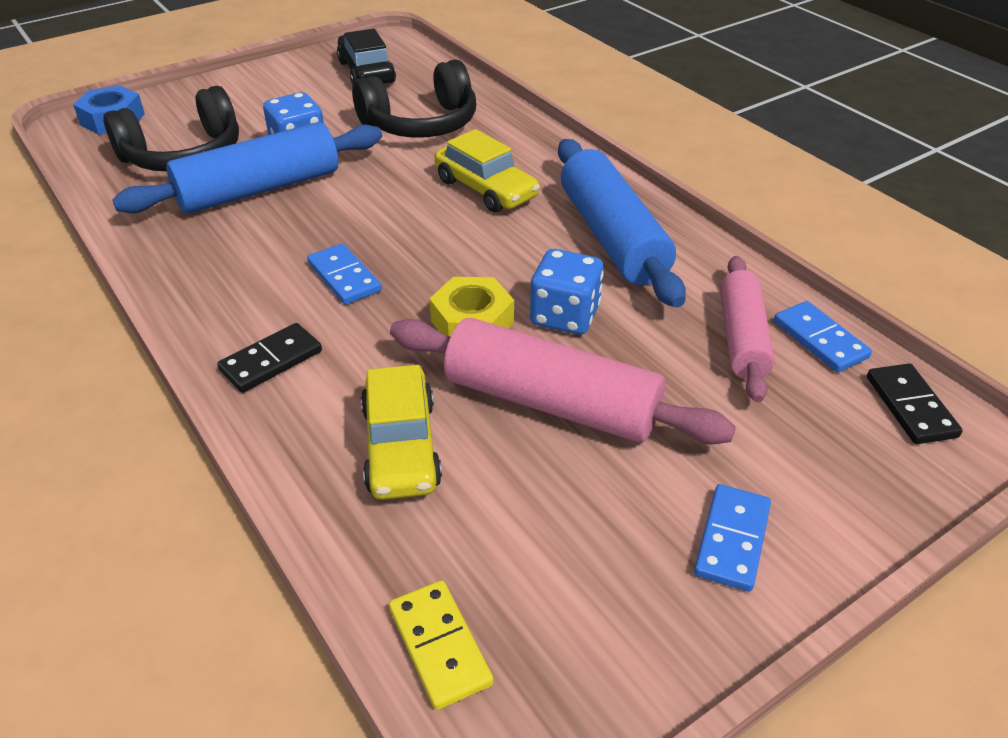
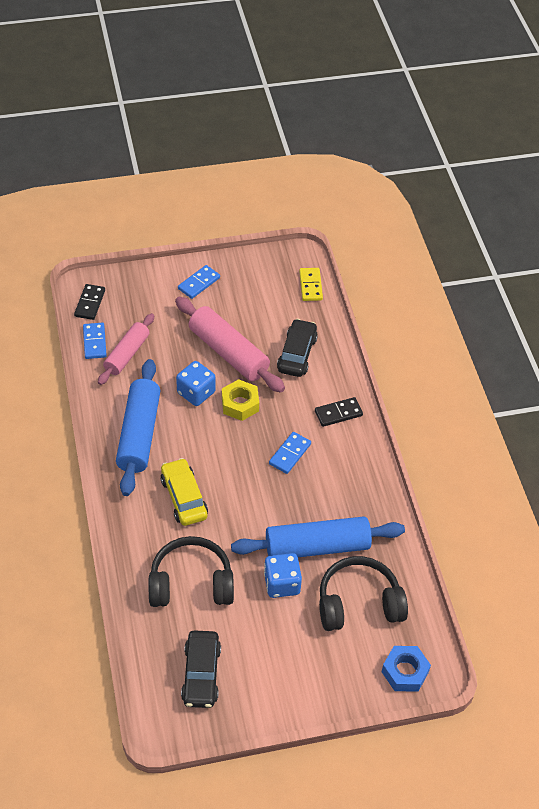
camera: 160 degrees left, 10 degrees up
blue domino [307,243,382,305] -> blue domino turned 45 degrees clockwise [269,432,311,474]
yellow car [361,365,442,500] -> black car [277,319,318,377]

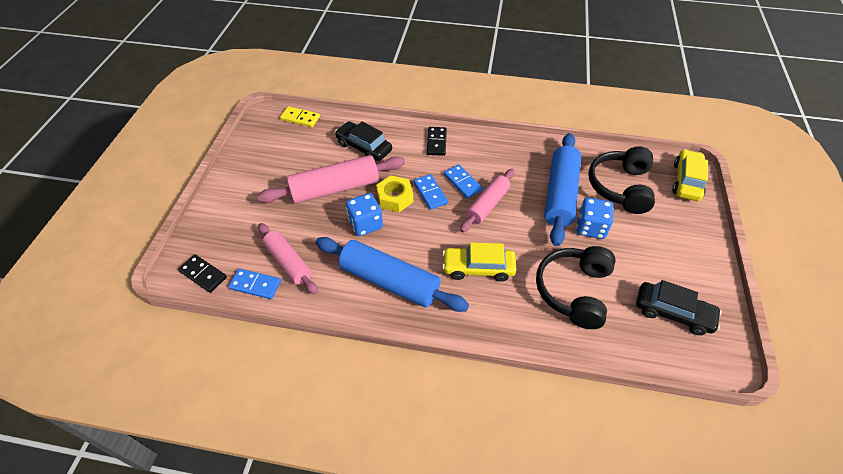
camera: 65 degrees left, 0 degrees up
blue domino [178,265,220,299] -> blue domino moved to [414,174,448,210]
blue nut [382,646,431,692] -> yellow car [672,149,708,201]
none -> pink rolling pin [460,169,515,232]

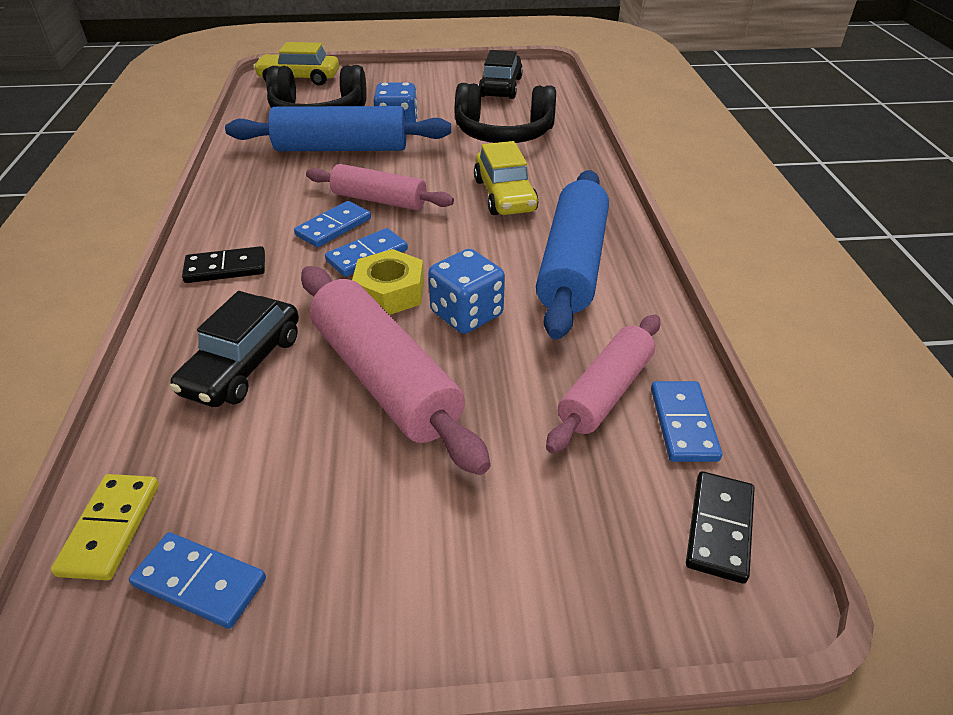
camera: 105 degrees left, 10 degrees down
none -> blue domino [129,532,266,629]

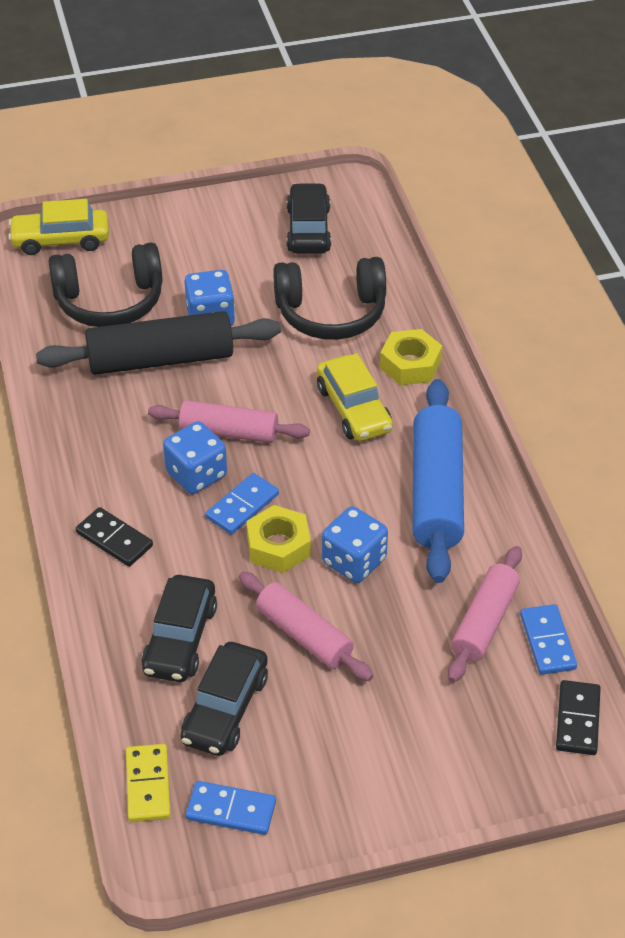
camera: 10 degrees left, 5 degrees up
black domino [182,246,265,283] -> black domino turned 60 degrees clockwise [76,507,153,567]
blue rolling pin [225,106,451,151] -> black rolling pin [36,311,281,375]
blue domino [294,201,371,247] -> blue dice [163,421,227,494]
pink rolling pin [301,266,491,475] -> pink rolling pin [239,572,373,681], size x0.65
none -> black car [181,642,268,756]
none -> yellow nut [380,329,442,385]

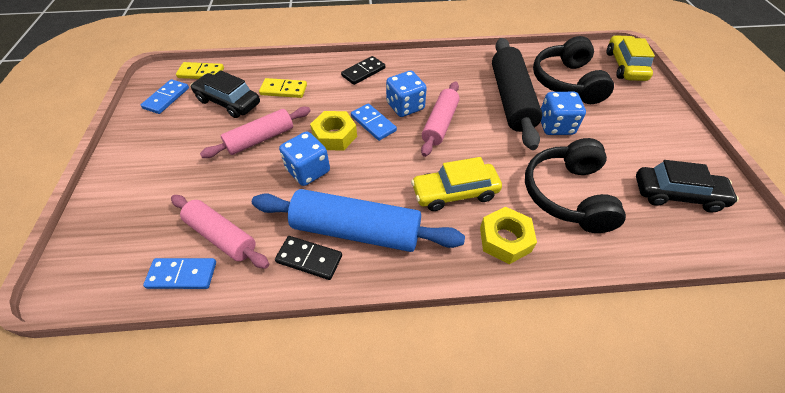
camera: 100 degrees right, 5 degrees up
black car [142,575,217,682] -> yellow domino [259,78,307,98]
black domino [556,680,601,755] -> black domino moved to [275,236,342,280]

